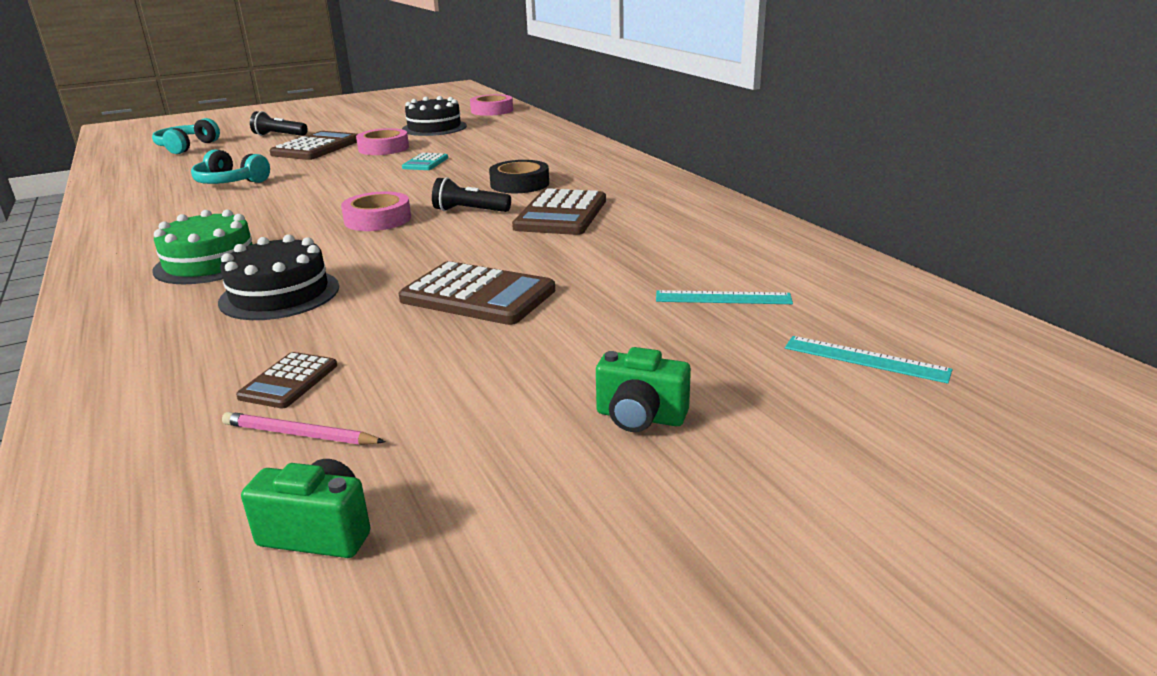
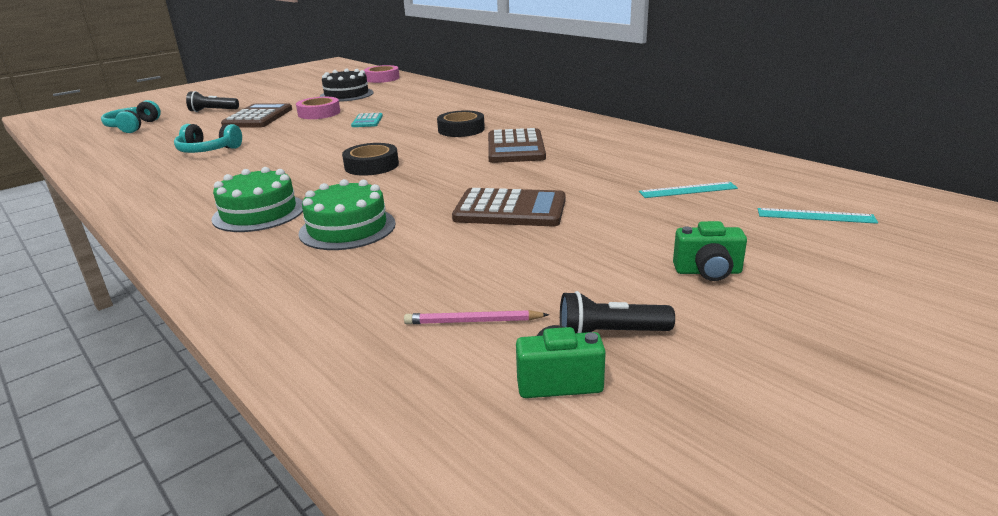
camera: 15 degrees left, 0 degrees up
black cake [218,234,339,320] -> green cake [299,179,396,250]
brown calculator [236,352,337,408] -> none
pink tape [341,191,411,231] -> black tape [342,143,399,176]
black flashlight [432,177,511,212] -> black flashlight moved to [560,291,675,333]

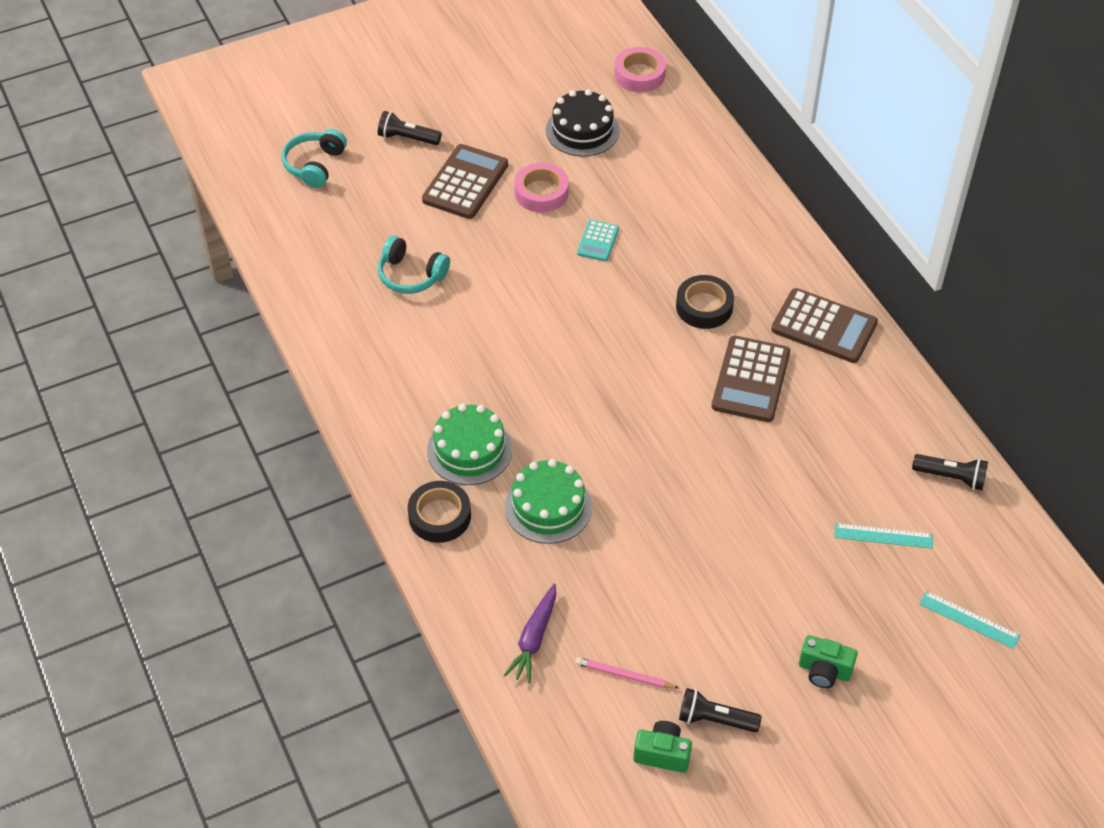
camera: 15 degrees right, 25 degrees up
black tape [342,143,399,176] -> black tape moved to [408,481,471,543]
brown calculator [452,188,566,226] -> brown calculator moved to [771,288,878,363]
none -> purple carrot [504,584,556,683]
none -> black flashlight [912,454,988,490]

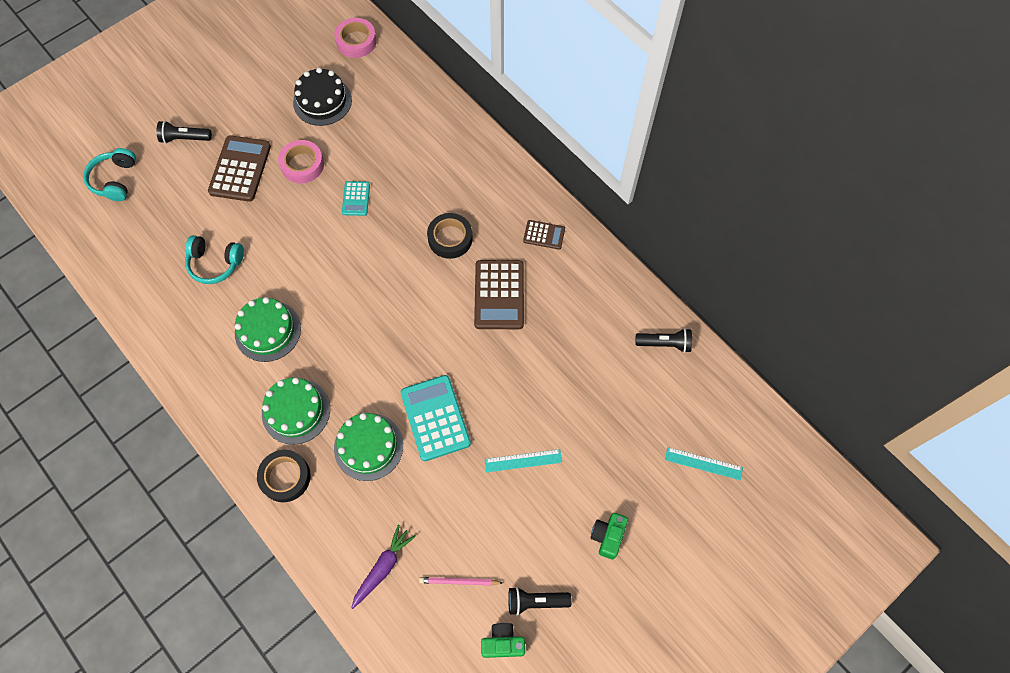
camera: 15 degrees left, 15 degrees up
purple carrot [504,584,556,683] -> purple carrot turned 150 degrees counterclockwise [351,524,416,609]
brown calculator [771,288,878,363] -> brown calculator [523,220,565,250], size x0.54
green camera [799,635,858,688] -> green camera turned 105 degrees clockwise [591,513,628,559]
turquoise ruler [834,523,933,549] -> turquoise ruler moved to [485,449,562,472]
none -> green cake [235,297,301,362]
none -> turquoise calculator [401,375,471,461]

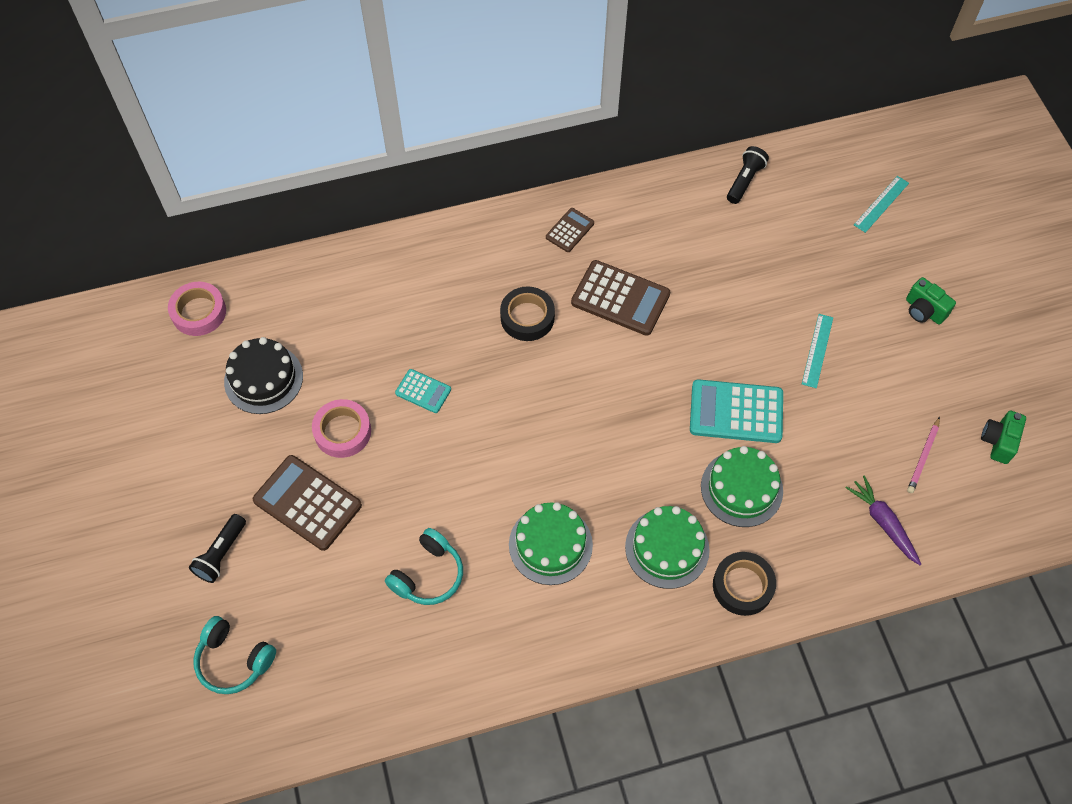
camera: 65 degrees left, 5 degrees down
black flashlight [508,587,572,616] -> none

